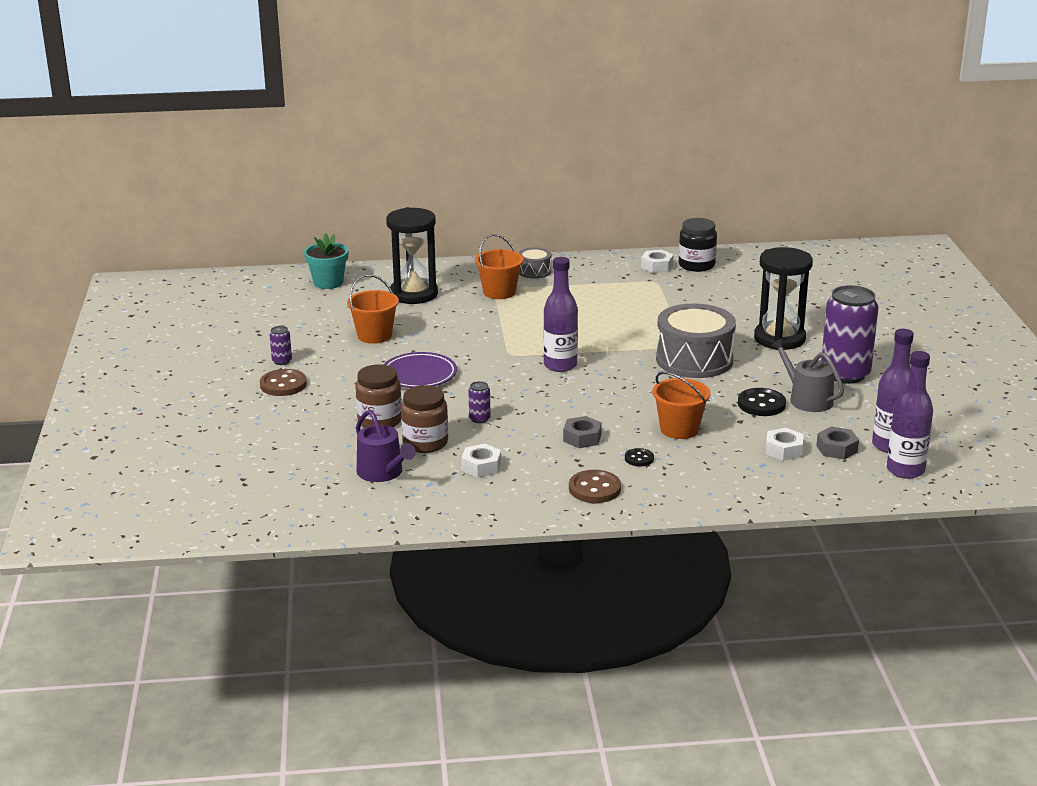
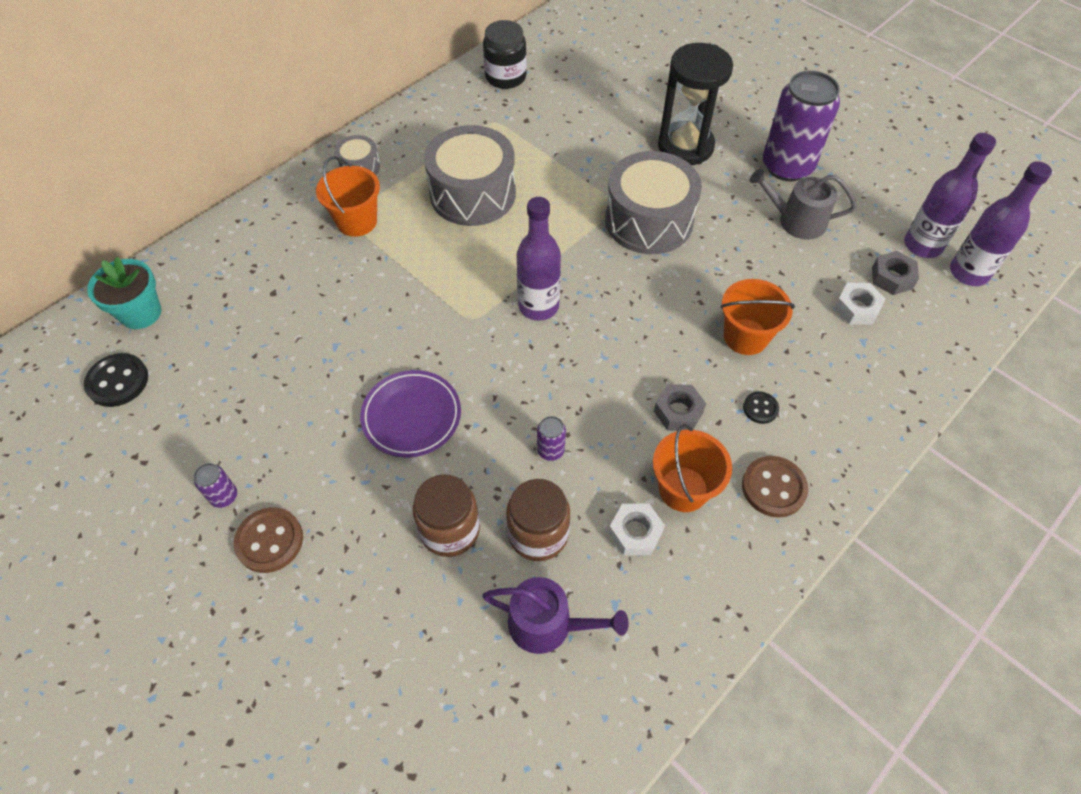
camera: 40 degrees left, 30 degrees up
orange bucket [347,274,399,344] -> orange bucket moved to [653,424,732,512]
black hourglass [386,207,438,304] -> none
white nut [641,250,673,273] -> none
black button [738,388,786,416] -> black button moved to [84,353,148,407]
none -> grey drum [424,125,516,226]

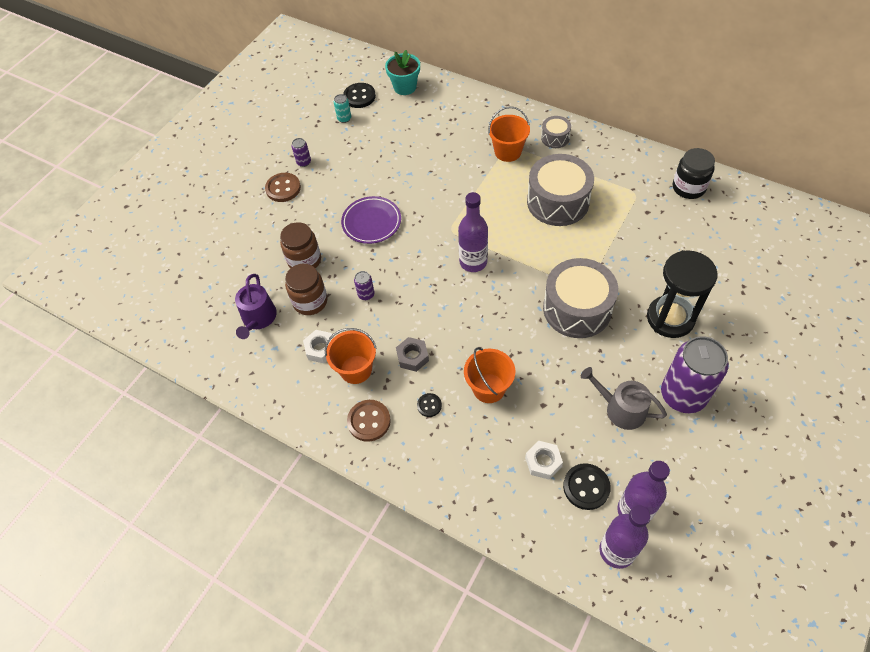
camera: 80 degrees right, 0 degrees up
grey watering can [750,168,857,240] -> grey watering can turned 60 degrees counterclockwise [581,367,667,430]
grey nut [872,251,919,295] -> black button [563,463,611,510]
none -> turquoise can [334,94,351,123]

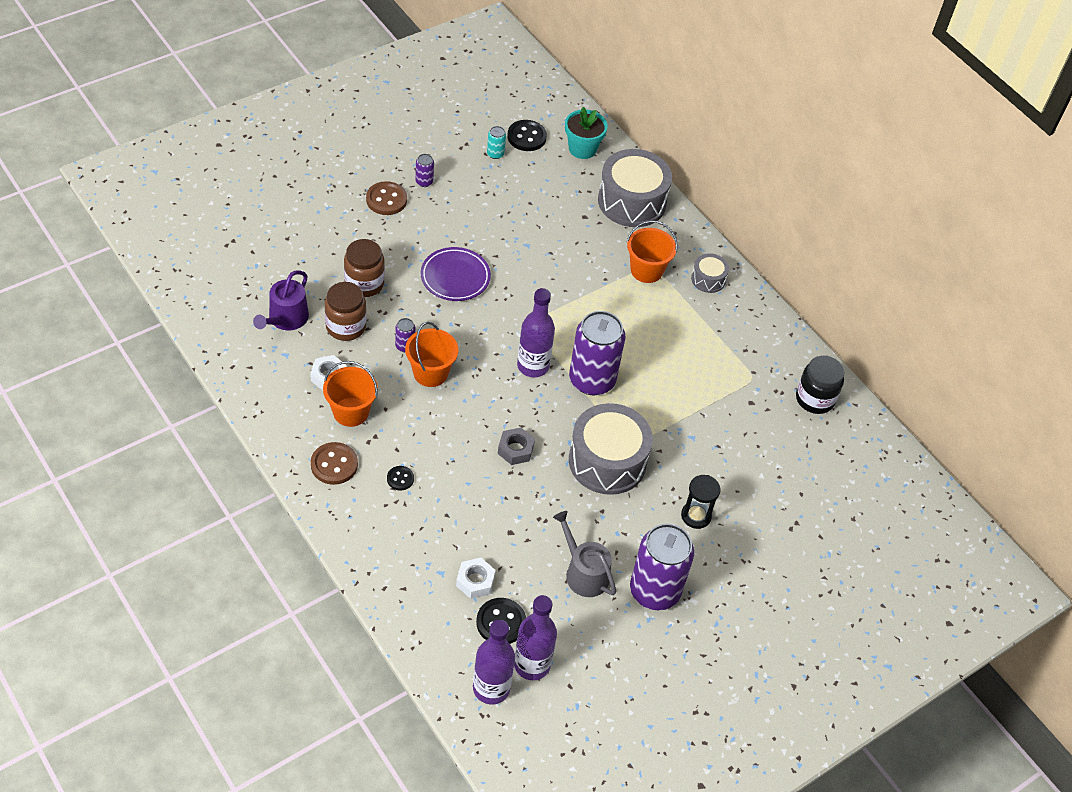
camera: 15 degrees right, 5 degrees down
grey nut [396,337,429,372] -> grey nut moved to [498,428,535,465]
orange bucket [464,347,515,403] -> orange bucket moved to [405,322,458,387]
grey drum [527,154,594,226] -> grey drum moved to [598,149,672,227]
black hourglass [647,250,718,338] -> black hourglass [681,475,721,529], size x0.56
none -> purple can [569,311,626,395]

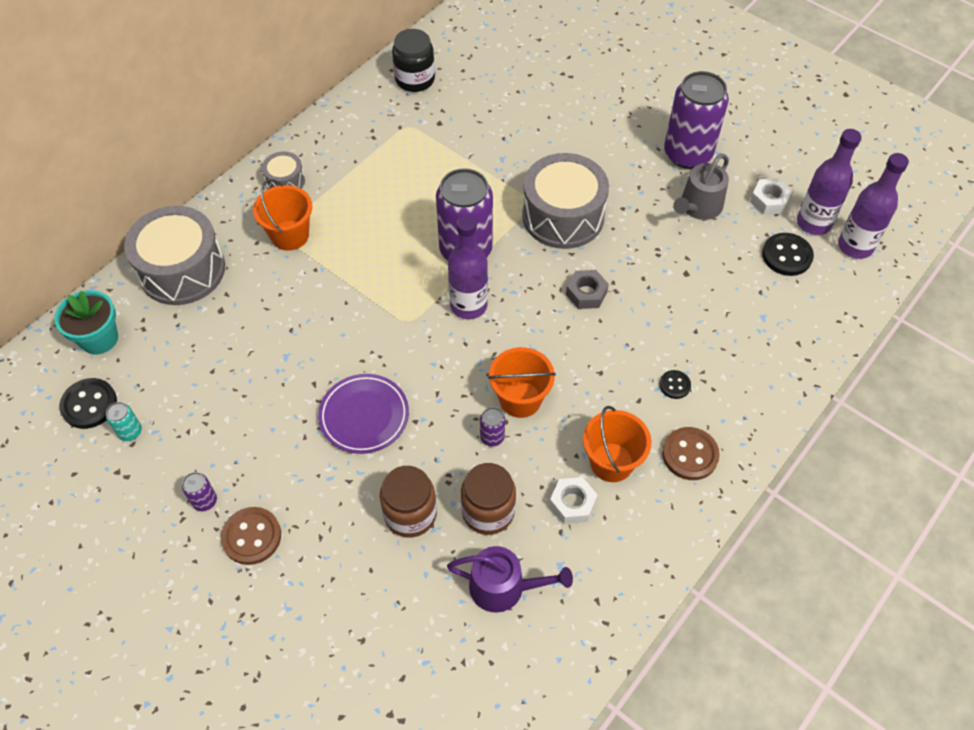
camera: 100 degrees left, 5 degrees up
white nut [456,558,496,599] -> white nut moved to [750,178,792,215]
black hourglass [681,475,721,529] -> none

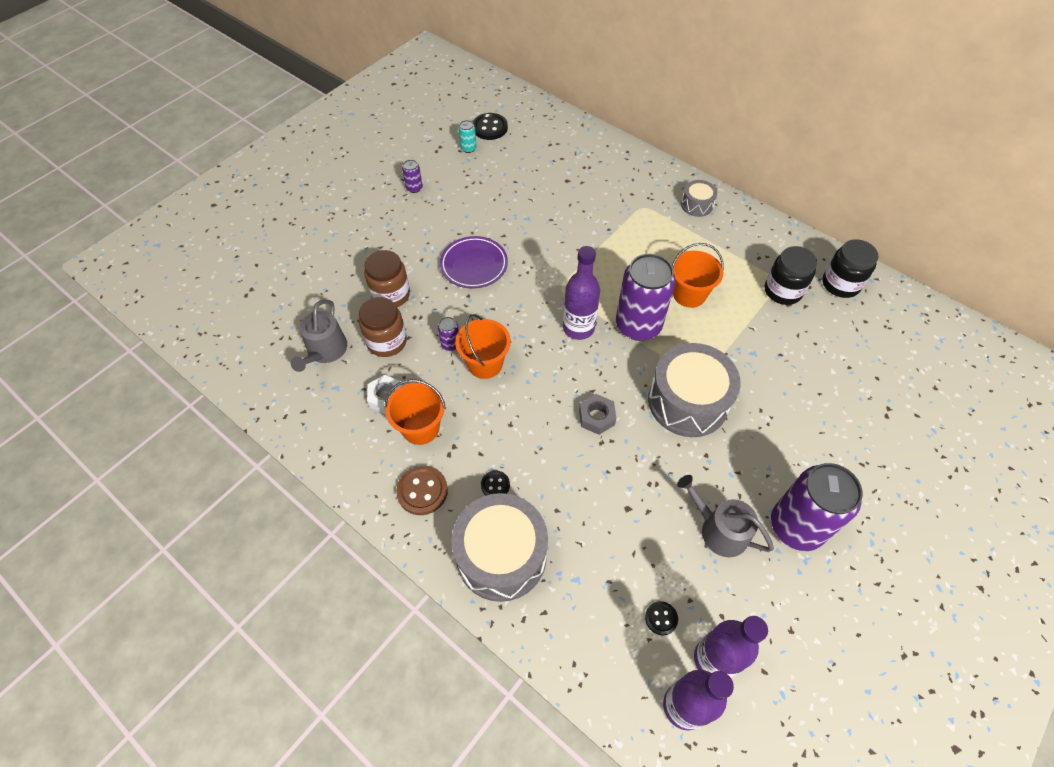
camera: 90 degrees right, 0 degrees up
turquoise flower pot [55,290,118,355] -> none
grey drum [124,206,225,305] -> grey drum moved to [451,493,548,602]
brown button [221,507,281,565] -> none
orange bucket [253,179,312,251] -> orange bucket moved to [672,243,724,308]
purple watering can [447,546,573,613] -> grey watering can [291,300,347,372]
white nut [750,178,792,215] -> none
black button [762,233,814,276] -> black button [645,601,678,635], size x0.58
none -> black jar [765,246,817,305]

